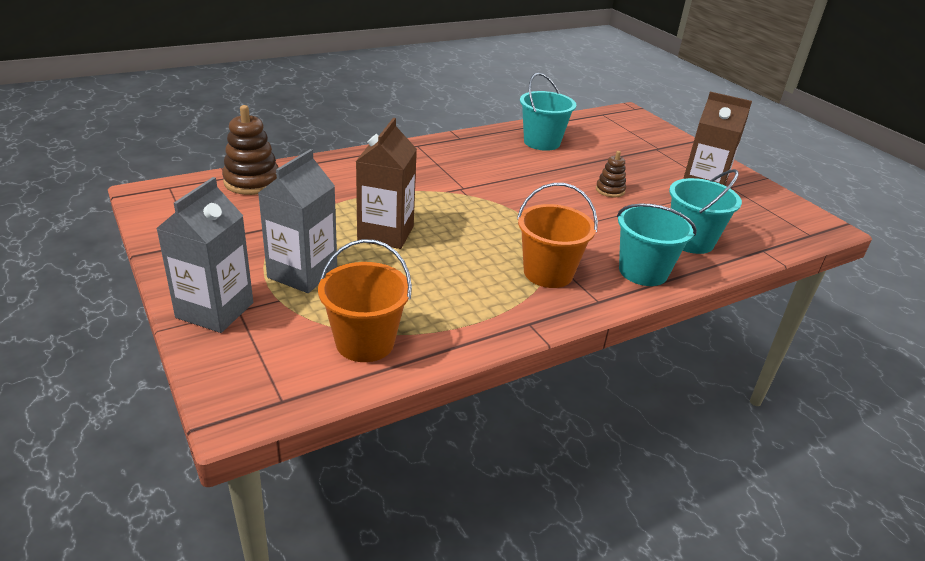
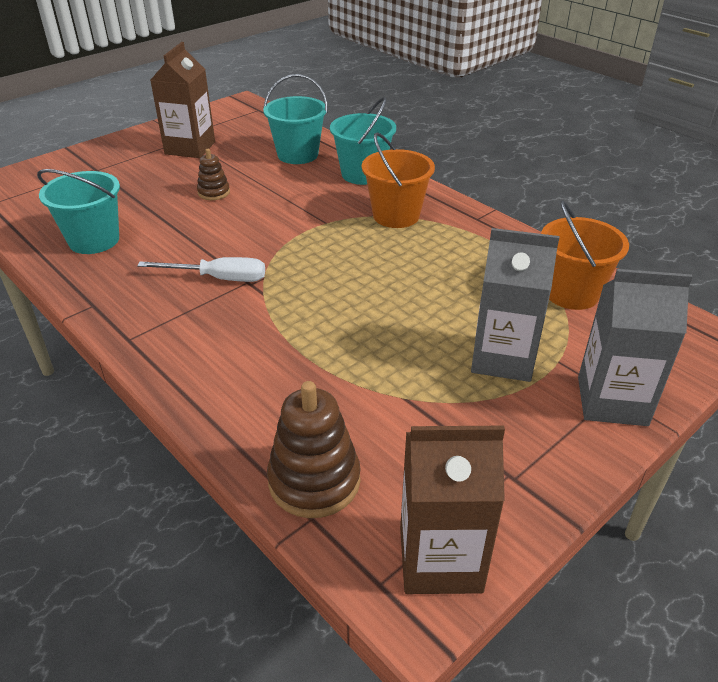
camera: 100 degrees left, 5 degrees up
brown carton [356,118,417,249] -> brown carton moved to [400,426,505,594]
none -> white screwdriver [137,257,265,282]

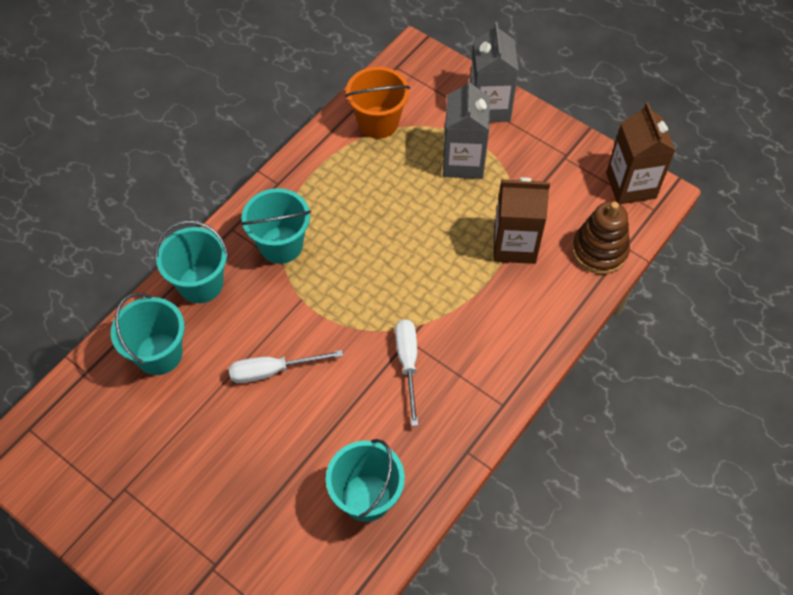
camera: 100 degrees left, 20 degrees up
brown carton [150,42,215,158] -> brown carton moved to [494,177,550,264]
brown stacking toy [197,149,230,200] -> none
orange bucket [362,132,435,228] -> turquoise bucket [241,188,311,264]
none -> white screwdriver [229,350,343,383]

